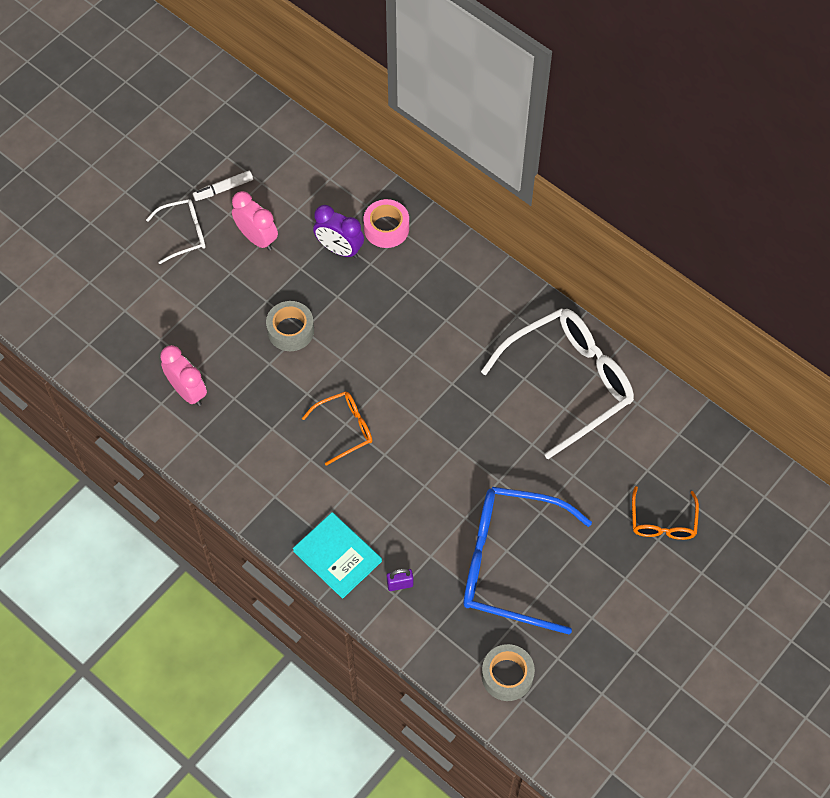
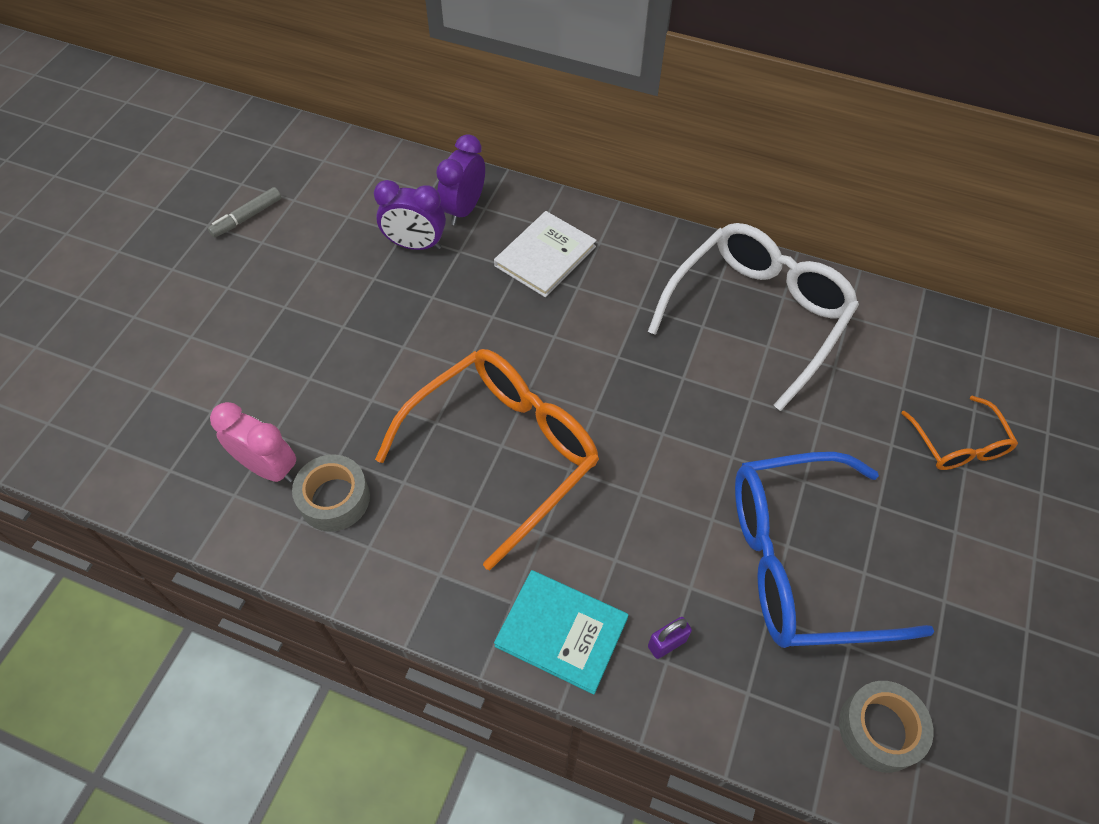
camera: 20 degrees left, 5 degrees down
white glasses [146,199,205,264] -> none
white marker [193,171,253,201] -> grey marker [208,187,282,238]
pink clock [232,191,278,251] -> none
grey tape [266,301,314,351] -> grey tape moved to [292,455,370,531]
orange glasses [302,391,372,466] -> orange glasses [375,349,599,570], size x2.02
pink tape [364,199,409,248] -> purple clock [436,134,485,225]
none -> white book [494,211,597,297]

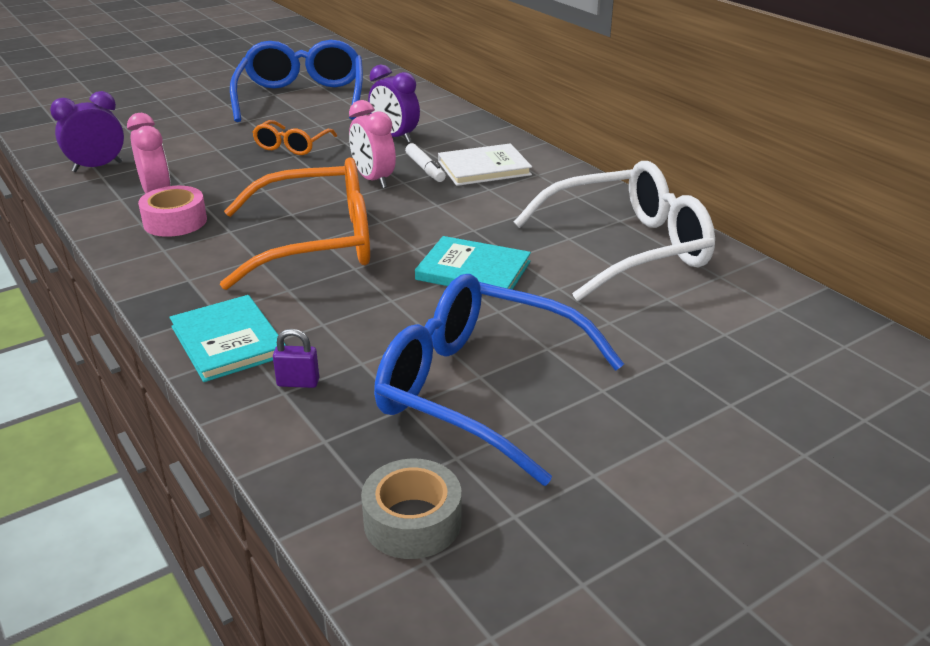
camera: 35 degrees right, 25 degrees down
grey marker [208,187,282,238] -> blue glasses [230,40,363,122]
grey tape [292,455,370,531] -> pink tape [138,186,207,237]
purple clock [436,134,485,225] -> purple clock moved to [50,91,124,172]
orange glasses [901,396,1018,470] -> orange glasses moved to [252,120,337,155]
none -> pink clock [349,100,396,188]
none -> white marker [405,143,446,182]
none -> turquoise book [415,236,531,290]

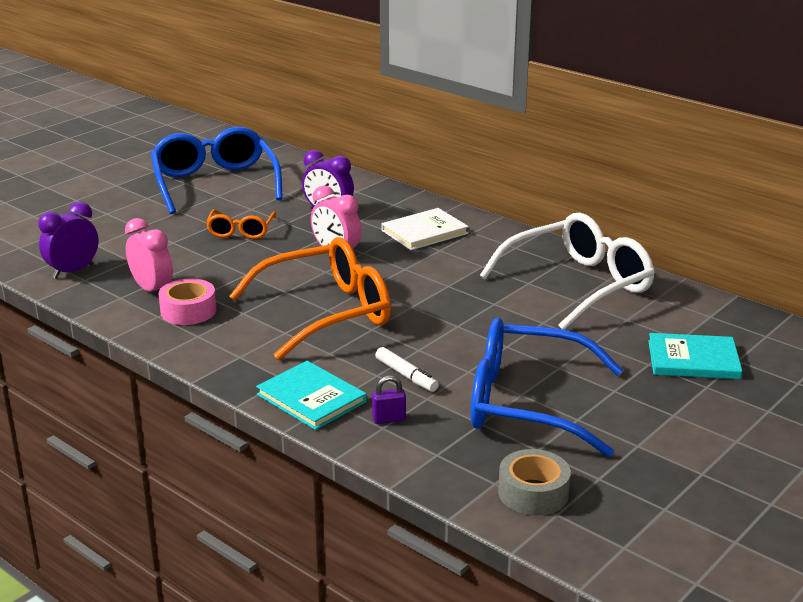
camera: 15 degrees left, 5 degrees down
white marker [405,143,446,182] -> white marker moved to [375,347,439,392]
turquoise book [415,236,531,290] -> turquoise book moved to [648,333,742,379]

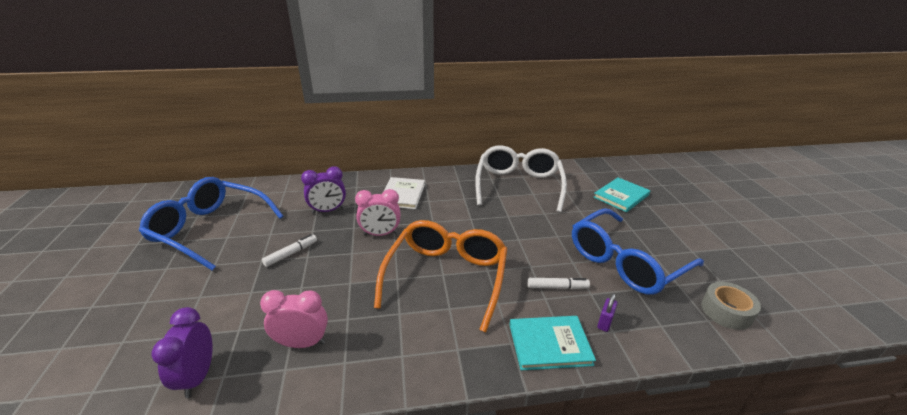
camera: 50 degrees left, 5 degrees up
pink tape [159,278,216,325] -> none
orange glasses [206,210,276,239] -> white marker [262,234,317,267]

